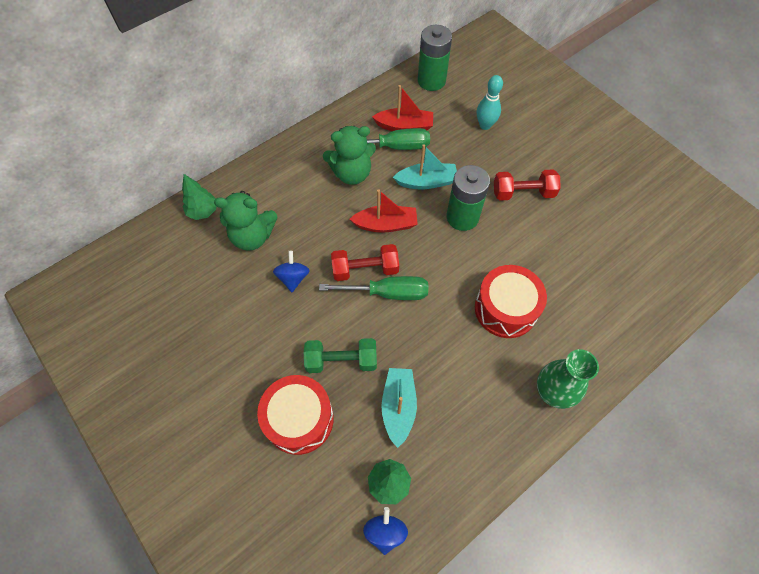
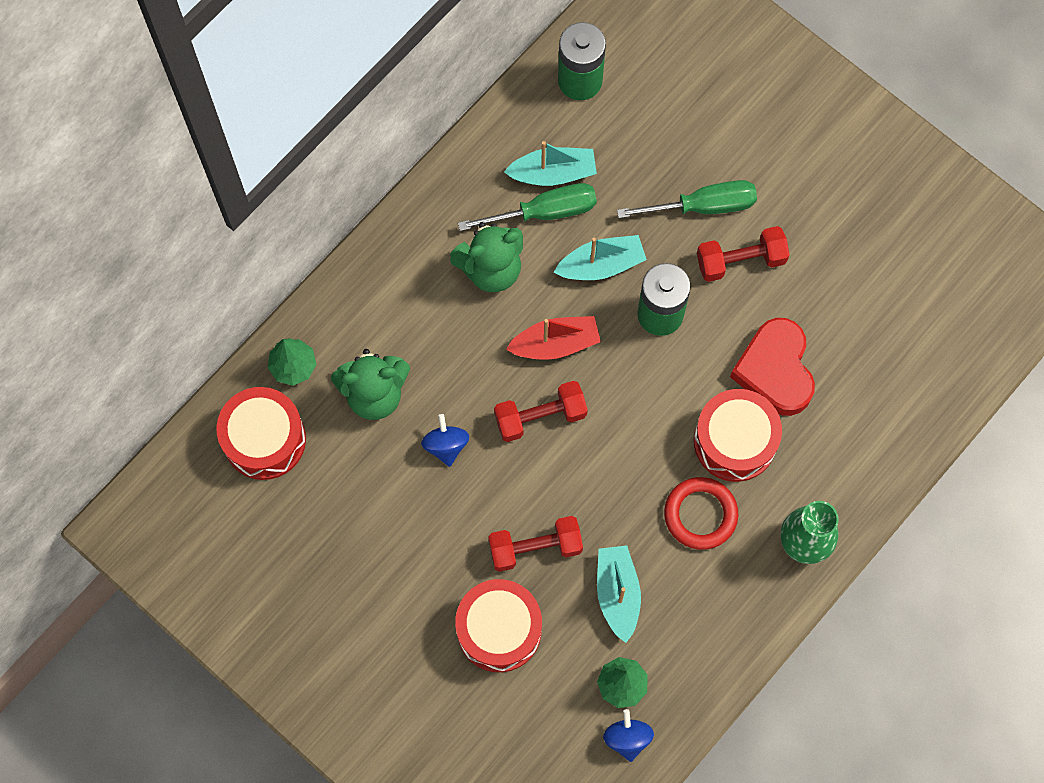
camera: 10 degrees left, 10 degrees up
green dumbbell [304,338,377,373] -> red dumbbell [488,516,583,572]
green screwdriver [319,276,428,300] -> green screwdriver moved to [617,180,757,218]
red boat [372,85,433,131] -> turquoise boat [504,141,597,186]
turquoise bowling pin [477,75,503,130] -> none
none -> red drum [216,387,306,480]
none -> red ring [664,477,738,550]
none -> red heart [730,318,815,416]

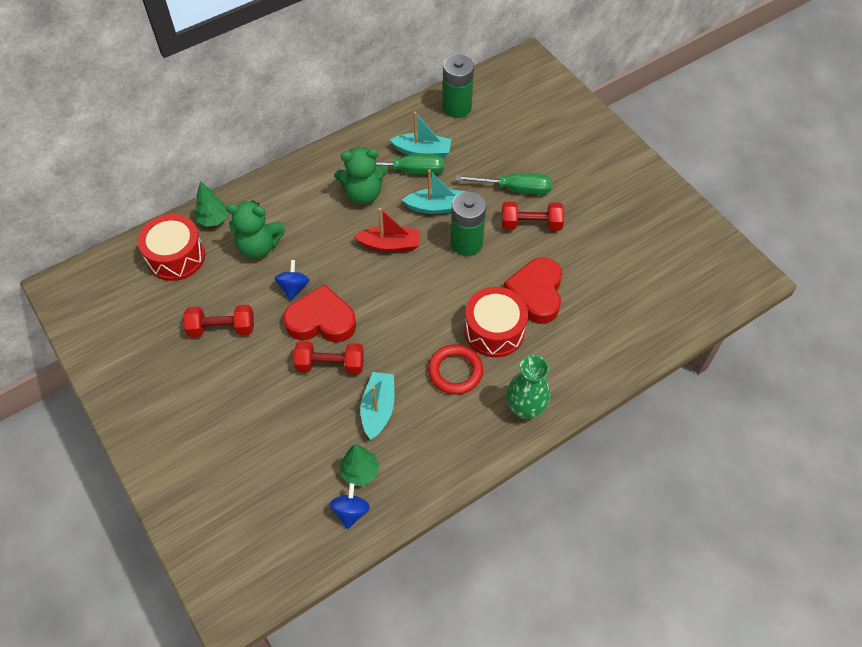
camera: 15 degrees right, 15 degrees down
red drum [455,579,542,672] -> none
red dumbbell [494,381,588,442] -> red dumbbell moved to [183,305,254,337]
none -> red heart [283,284,356,343]

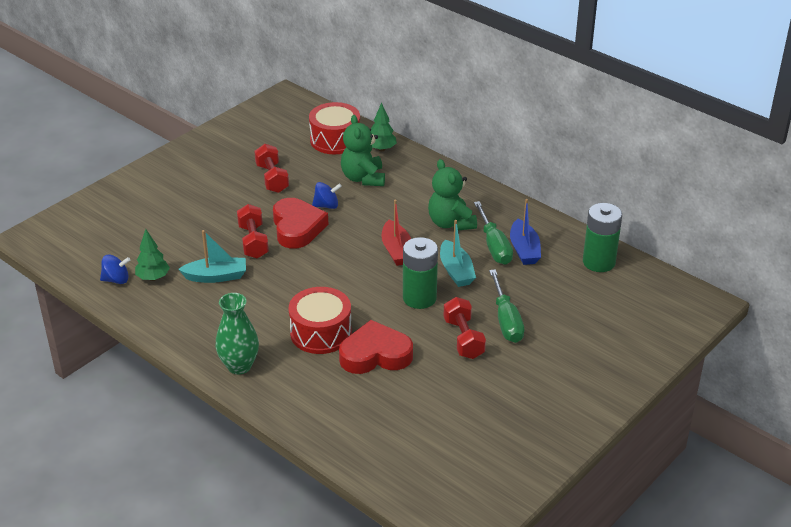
camera: 75 degrees right, 20 degrees down
turquoise boat [390,112,451,158] -> blue boat [510,199,541,265]
red ring [428,344,483,395] -> none

